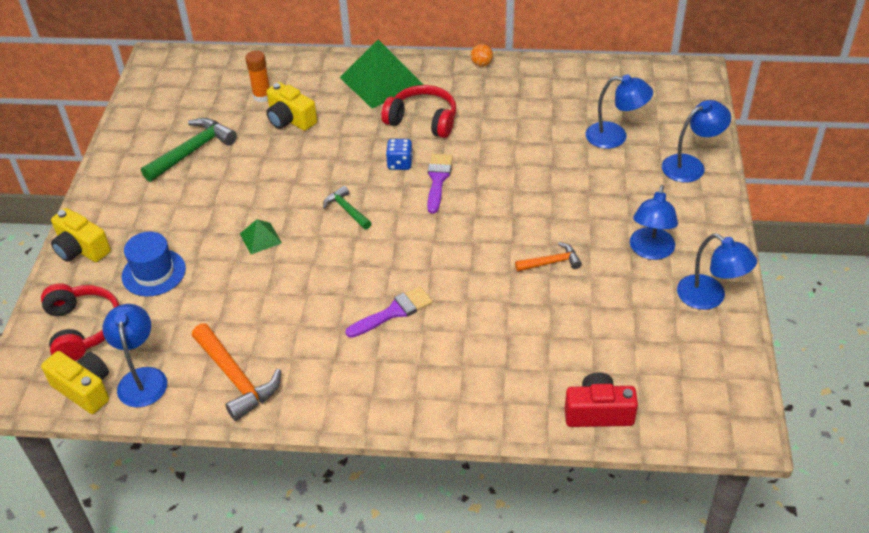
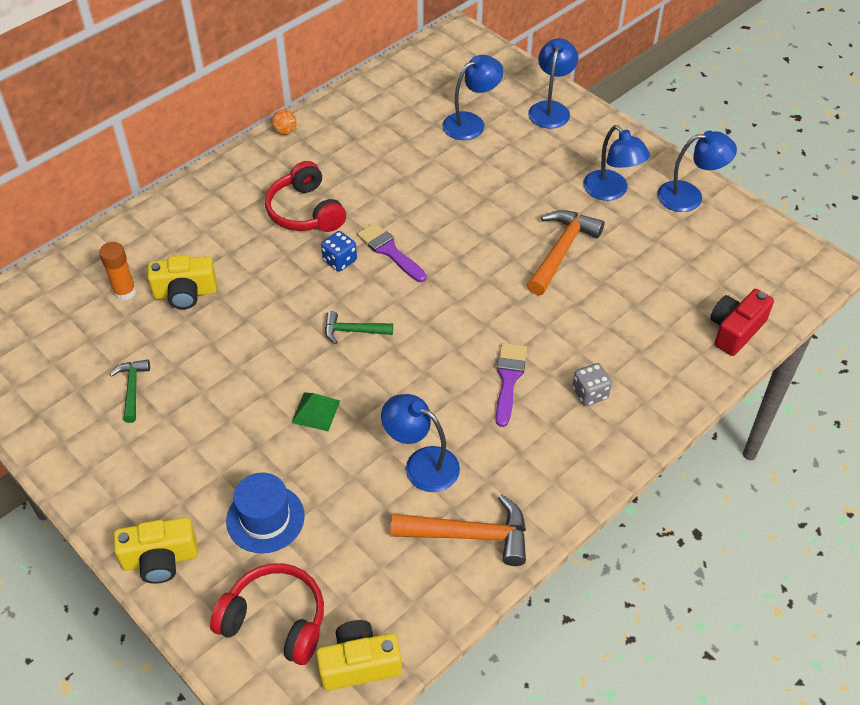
camera: 50 degrees left, 5 degrees up
blue lamp [103,304,167,408] -> blue lamp moved to [381,394,460,492]
green hammer [141,118,237,182] -> green hammer [110,359,150,423], size x0.58
green pyramid [340,40,424,108] -> none
red headphones [381,85,456,138] -> red headphones turned 90 degrees counterclockwise [265,161,346,232]
orange hammer [515,242,582,272] -> orange hammer [527,210,604,295], size x1.73
none -> grey dice [572,363,612,406]

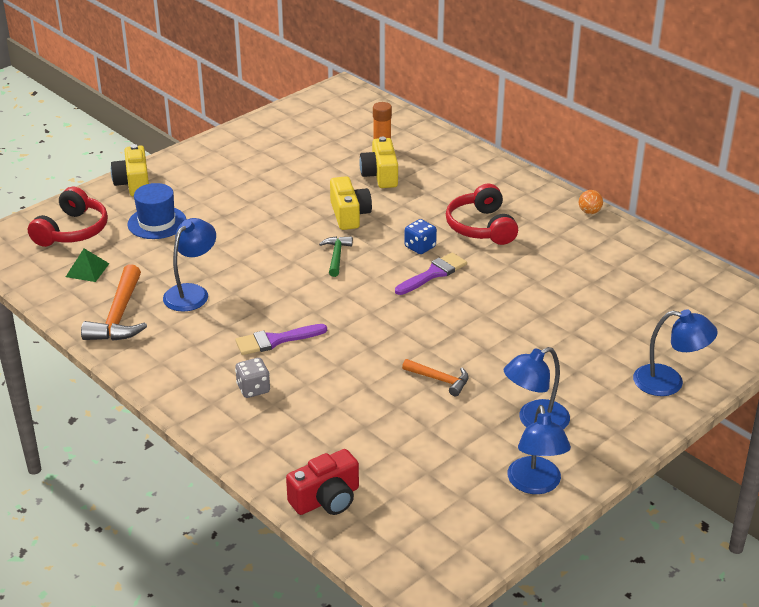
camera: 90 degrees right, 15 degrees down
green hammer [110,359,150,423] -> none
red headphones [265,161,346,232] -> red headphones turned 75 degrees counterclockwise [446,184,518,245]
green pyramid [291,392,340,431] -> green pyramid moved to [66,249,109,282]
yellow camera [316,620,402,691] -> yellow camera moved to [330,176,372,230]
blue lamp [442,55,504,140] -> none
purple brush [496,343,527,427] -> purple brush turned 150 degrees clockwise [235,324,327,355]
orange hammer [527,210,604,295] -> orange hammer [402,359,469,396], size x0.58
red camera [710,289,774,356] -> red camera turned 105 degrees clockwise [286,449,359,515]

